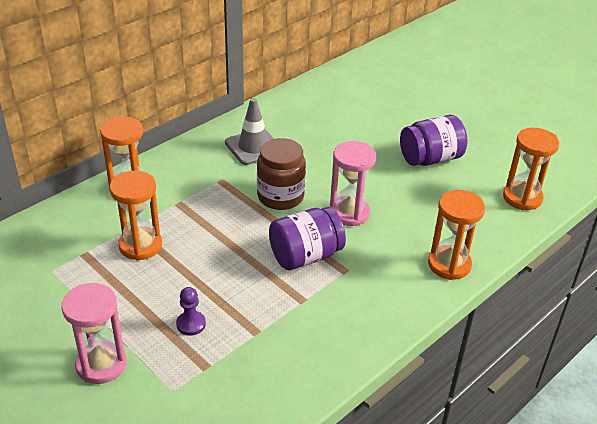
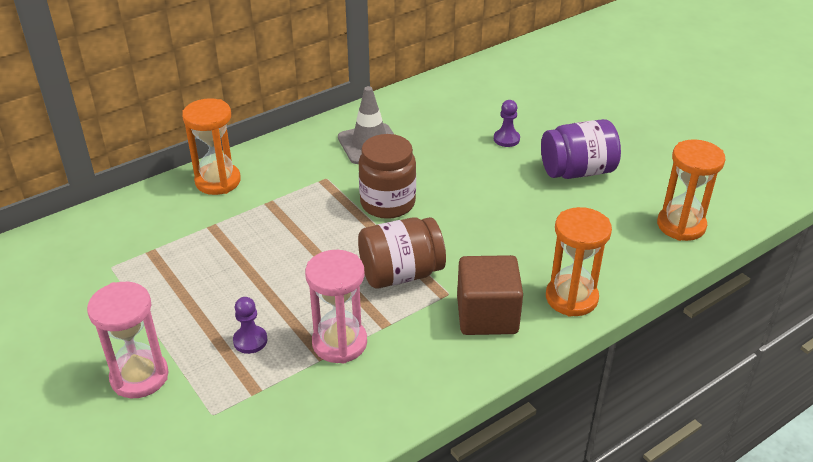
camera: 10 degrees right, 0 degrees up
orange hourglass [110,171,162,261] -> none
purple jar [269,207,346,270] -> brown jar [358,217,446,289]
pink hourglass [330,141,376,226] -> pink hourglass moved to [305,250,367,364]
none -> brown cube [457,255,523,335]
none -> purple pawn [494,100,520,147]

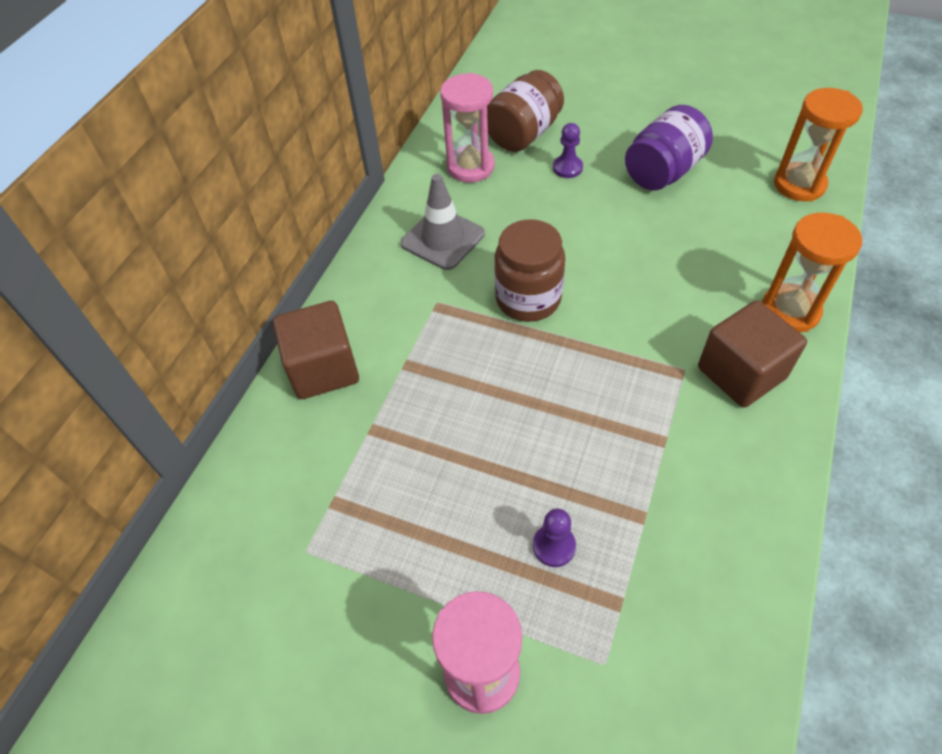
camera: 30 degrees left, 15 degrees up
orange hourglass [182,98,241,195] -> brown cube [273,301,359,399]
pink hourglass [305,250,367,364] -> pink hourglass moved to [440,73,495,183]
brown jar [358,217,446,289] -> brown jar moved to [487,70,564,152]

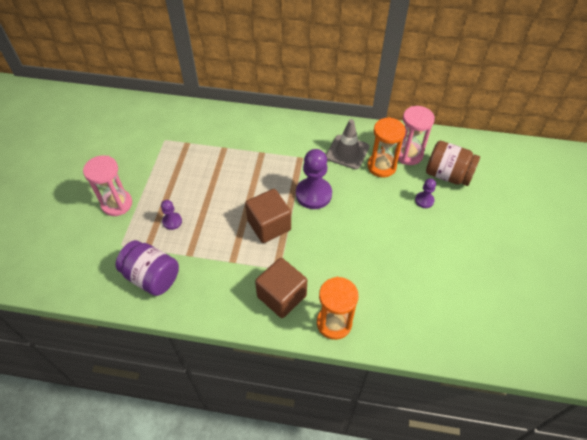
camera: 75 degrees right, 0 degrees up
brown cube [273,301,359,399] -> brown cube moved to [245,189,291,243]
brown jar [494,219,565,322] -> purple pawn [296,149,332,209]
purple jar [625,105,713,190] -> purple jar moved to [115,240,179,296]
orange hourglass [774,88,863,201] -> orange hourglass moved to [367,117,406,178]

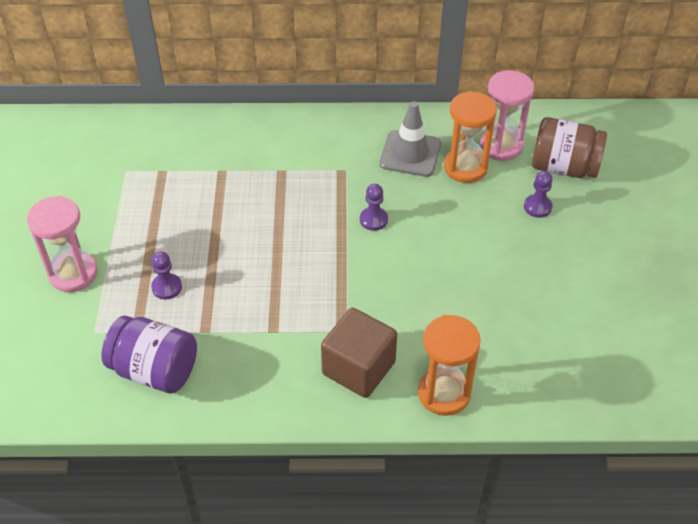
camera: 10 degrees left, 5 degrees down
brown cube [245,189,291,243] -> none
purple pawn [296,149,332,209] -> purple pawn [360,184,388,231], size x0.51

